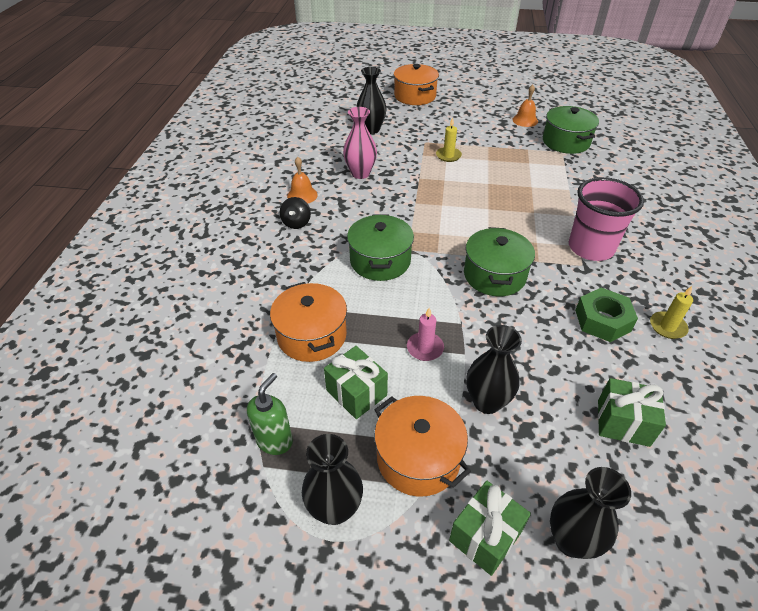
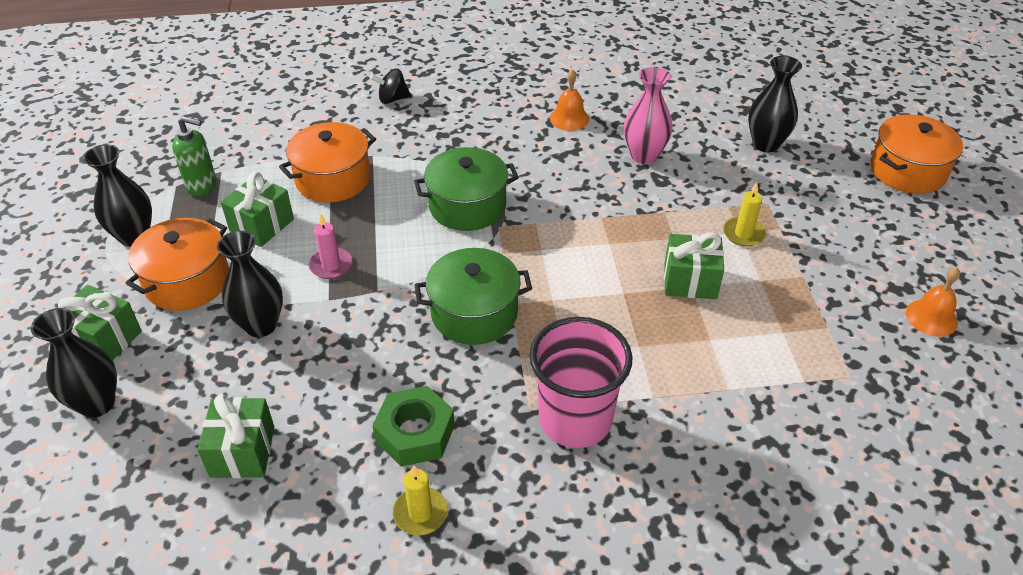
camera: 75 degrees right, 0 degrees up
black spinning top [280,197,311,229] -> black spinning top moved to [370,69,411,104]
green pot [543,106,599,154] -> none
none -> green gift [664,233,724,299]

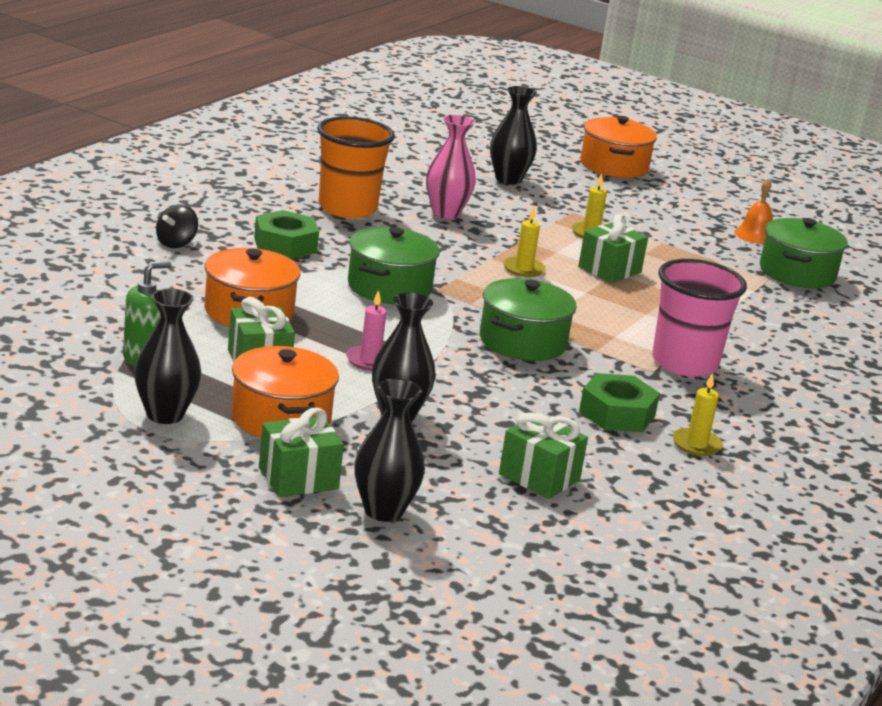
camera: 55 degrees left, 20 degrees down
orange bell [550,69,589,131] -> orange cup [317,116,395,219]
none -> green nut [254,210,319,259]
none -> yellow candle [503,207,546,277]
none -> green pot [760,218,848,288]

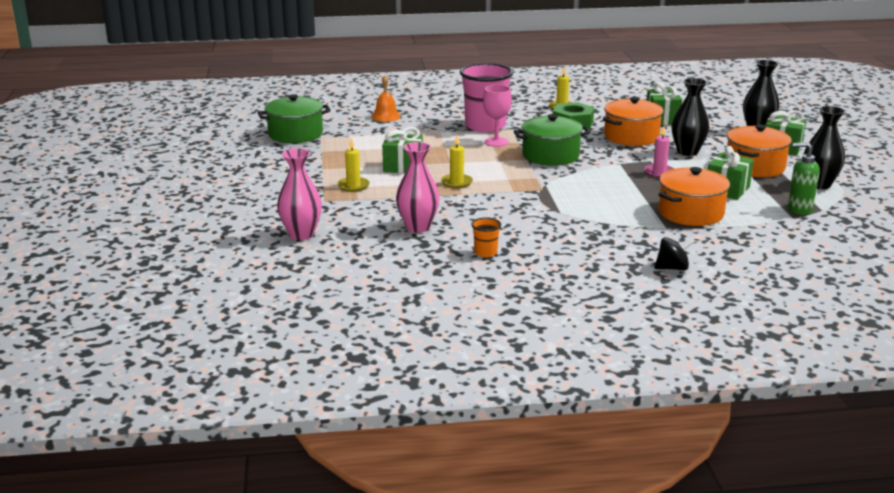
camera: 125 degrees left, 0 degrees up
green nut [254,210,319,259] -> none
orange cup [317,116,395,219] -> orange cup [471,217,501,257], size x0.43
green pot [348,227,440,304] -> none
black vase [490,86,537,184] -> pink vase [277,148,322,240]
orange pot [581,116,657,178] -> orange pot moved to [603,97,664,146]
orange bell [734,179,773,244] -> orange bell moved to [371,75,401,122]
none -> pink goblet [483,85,512,147]

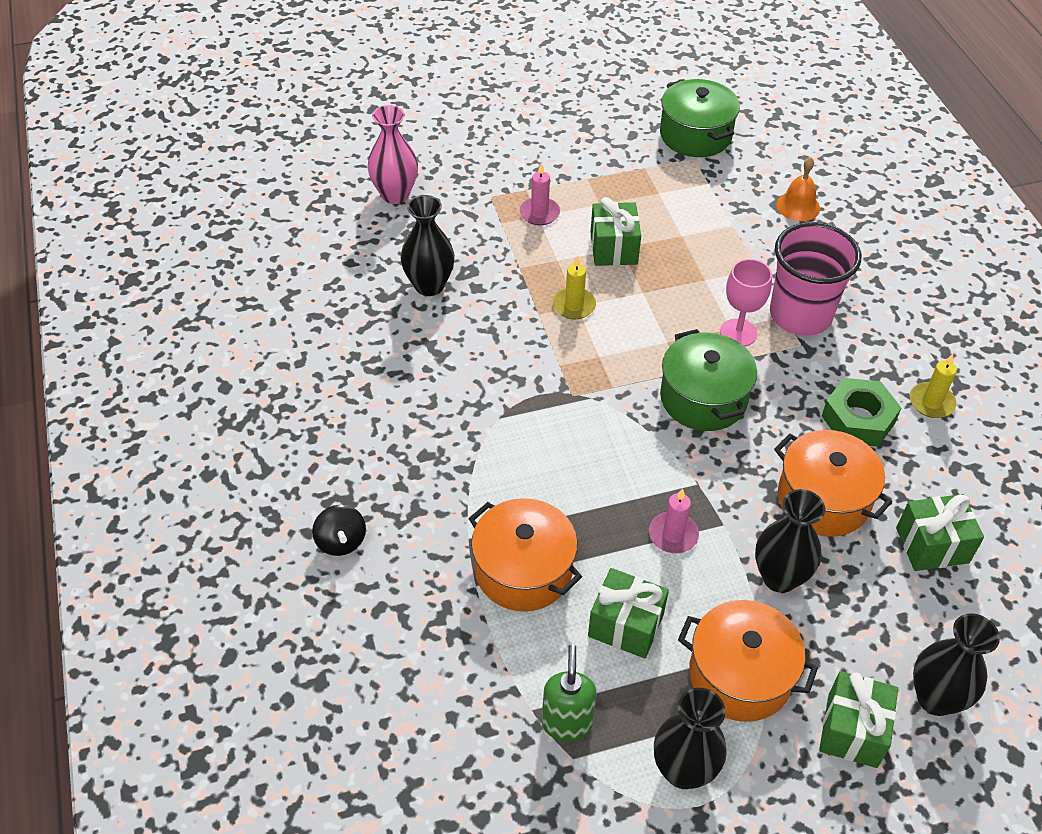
camera: 80 degrees right, 25 degrees up
yellow candle [337,137,370,192] -> pink candle [520,162,560,225]
pink vase [396,142,440,233] -> black vase [401,195,455,296]
orange cup [471,217,501,257] -> none

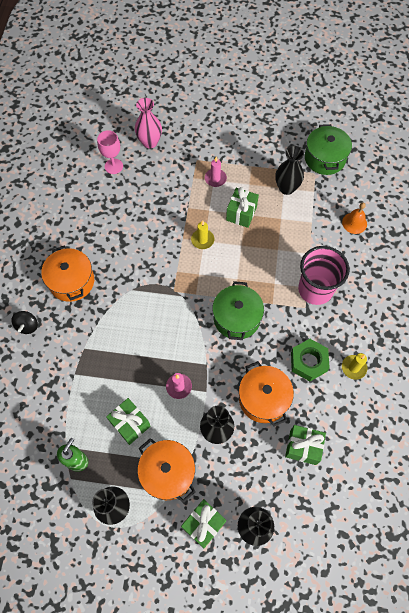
camera: 25 degrees right, 15 degrees up
black vase [401,195,455,296] -> black vase moved to [275,146,304,195]
orange pot [468,498,582,612] -> orange pot moved to [41,246,94,302]
pink goblet [720,259,772,347] -> pink goblet moved to [97,130,123,174]

